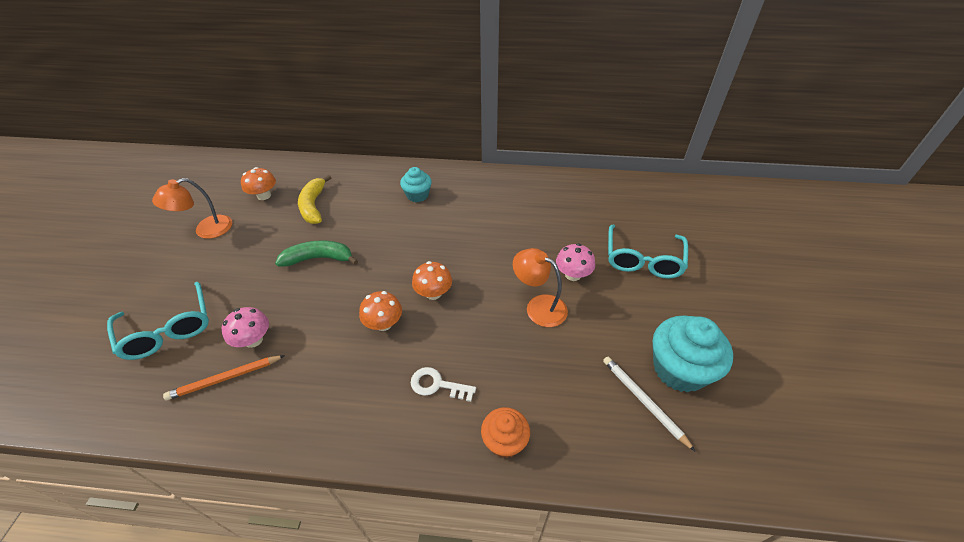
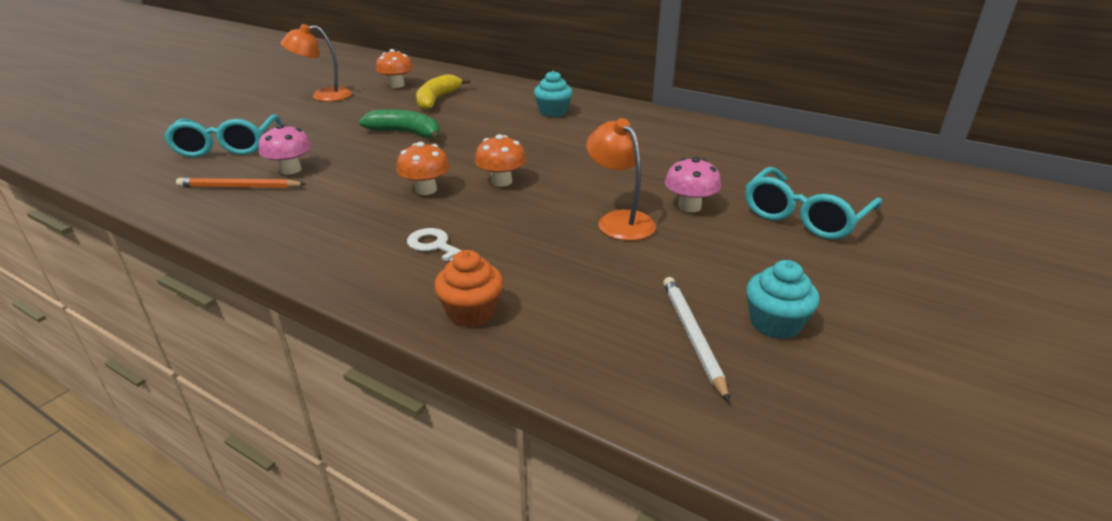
camera: 25 degrees right, 15 degrees down
turquoise cupcake [653,316,733,392] -> turquoise cupcake [746,260,820,339], size x0.59

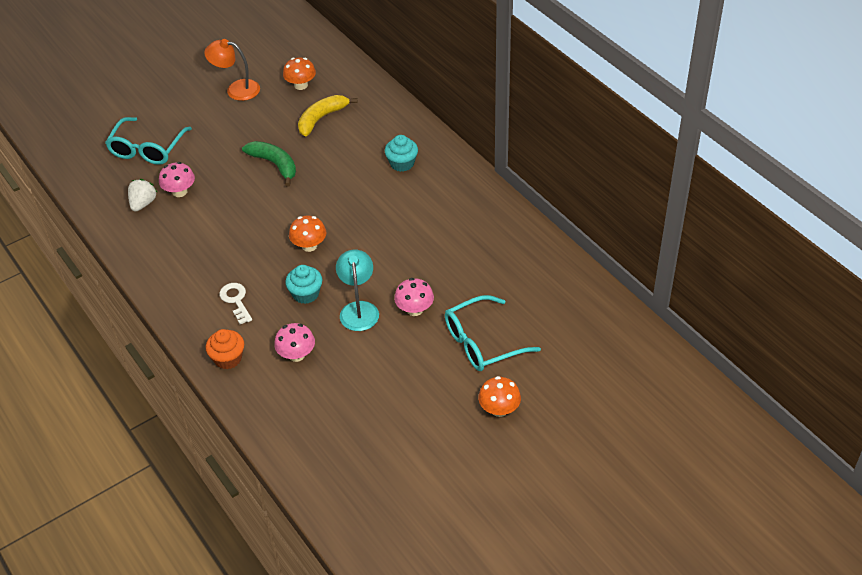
camera: 25 degrees right, 15 degrees up
orange pencil [176,178,305,188] -> white strawberry [128,179,157,211]
orange mushroom [396,142,450,195] -> orange mushroom moved to [478,376,521,417]
orange lamp [586,118,656,241] -> turquoise lamp [336,250,379,331]
white pencil [663,277,729,402] -> none
turquoise cupcake [746,260,820,339] -> turquoise cupcake moved to [285,265,322,304]
none -> pink mushroom [274,323,315,362]

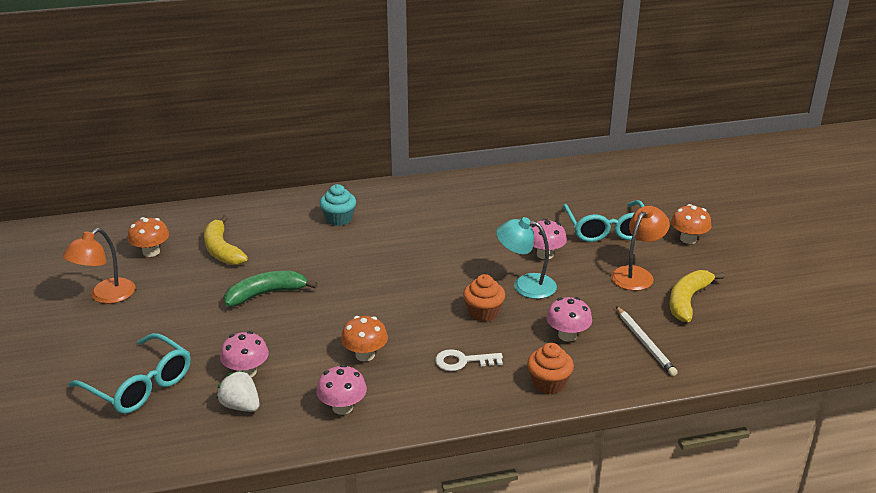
camera: 70 degrees left, 15 degrees down
turquoise cupcake [285,265,322,304] -> orange cupcake [463,274,505,322]
orange mushroom [289,216,326,252] -> orange mushroom moved to [341,316,388,361]
none -> pink mushroom [316,364,367,415]
none -> orange lamp [611,206,670,291]
none -> white pencil [616,306,678,376]
none -> yellow banana [669,270,725,322]

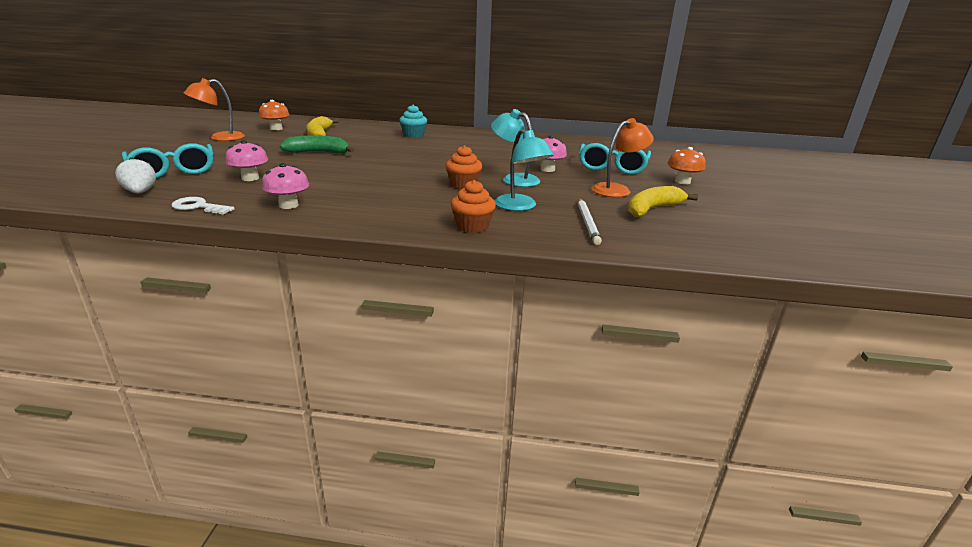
camera: 20 degrees right, 5 degrees down
white strawberry [217,370,260,412] -> white strawberry moved to [115,157,156,193]
orange mushroom [341,316,388,361] -> none
white key [435,349,503,371] -> white key moved to [171,197,235,215]
pink mushroom [546,297,592,342] -> turquoise lamp [495,129,554,211]

